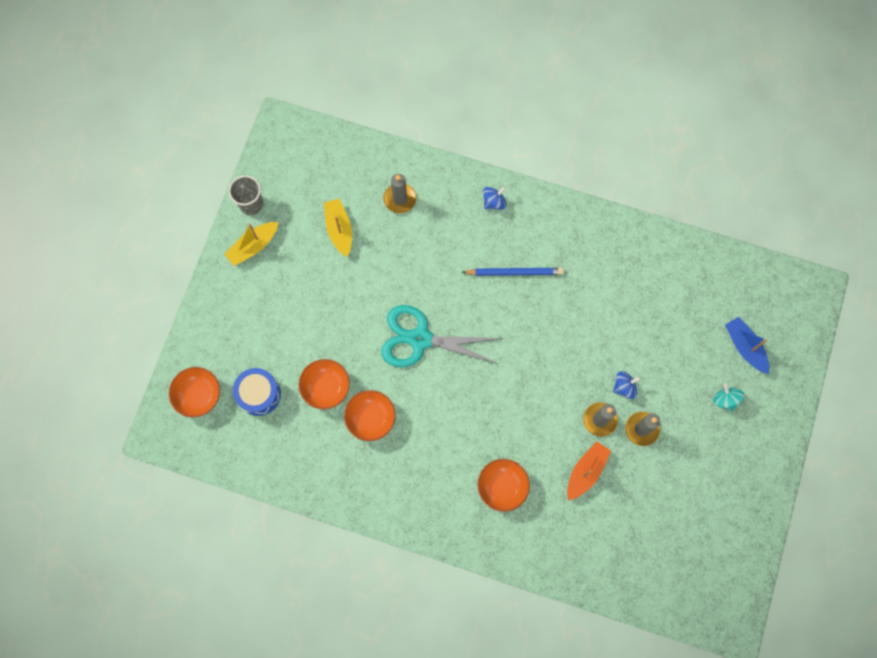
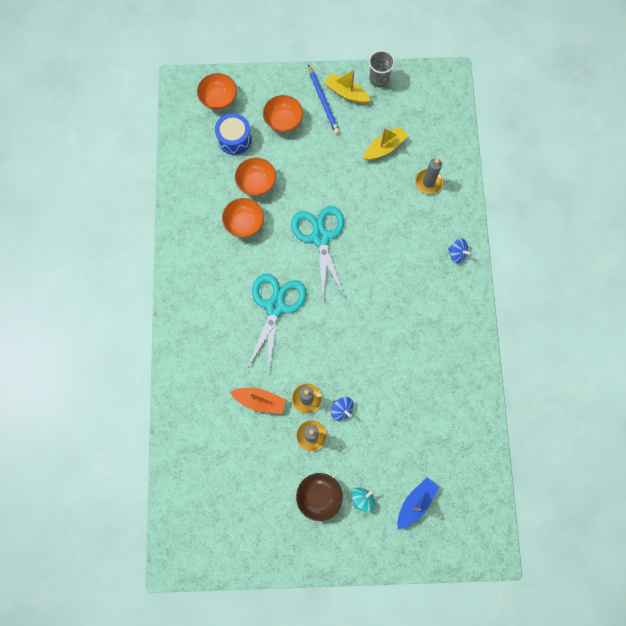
camera: 70 degrees right, 0 degrees up
blue pencil [462,268,564,276] -> blue pencil moved to [308,64,340,134]
orange bowl [477,459,530,512] -> orange bowl moved to [263,95,303,133]
none -> turquoise scissors [247,273,307,372]
none -> brown bowl [296,473,343,521]

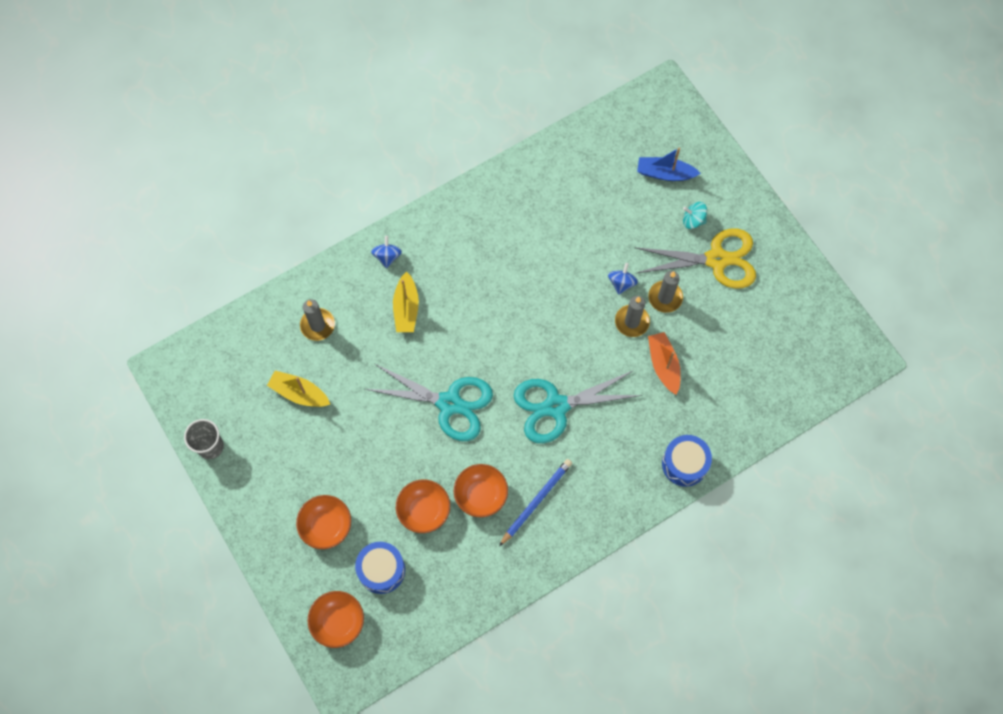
camera: 120 degrees left, 5 degrees down
turquoise scissors [291,206,345,298] -> turquoise scissors turned 120 degrees counterclockwise [365,364,493,441]
brown bowl [296,473,343,521] -> yellow scissors [634,229,756,289]
blue pencil [308,64,340,134] -> blue pencil moved to [499,459,572,546]
yellow boat [324,70,371,103] -> yellow boat moved to [393,271,419,332]
none -> blue drum [662,435,712,487]

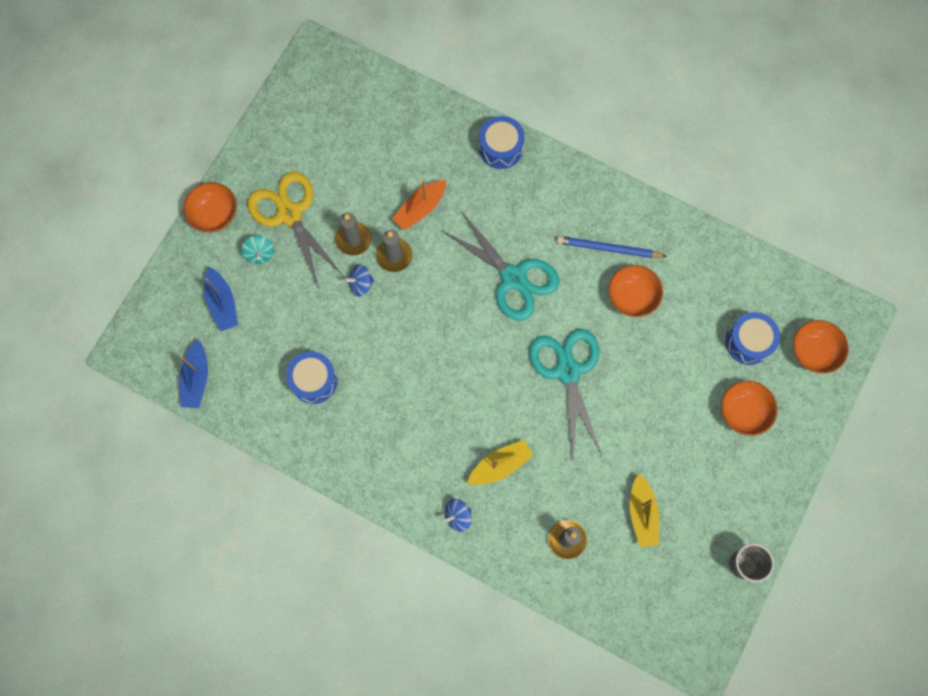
camera: 120 degrees left, 5 degrees up
orange bowl [396,480,450,533] -> orange bowl moved to [183,182,237,232]
none -> blue boat [180,339,208,408]
none -> blue drum [286,351,338,404]

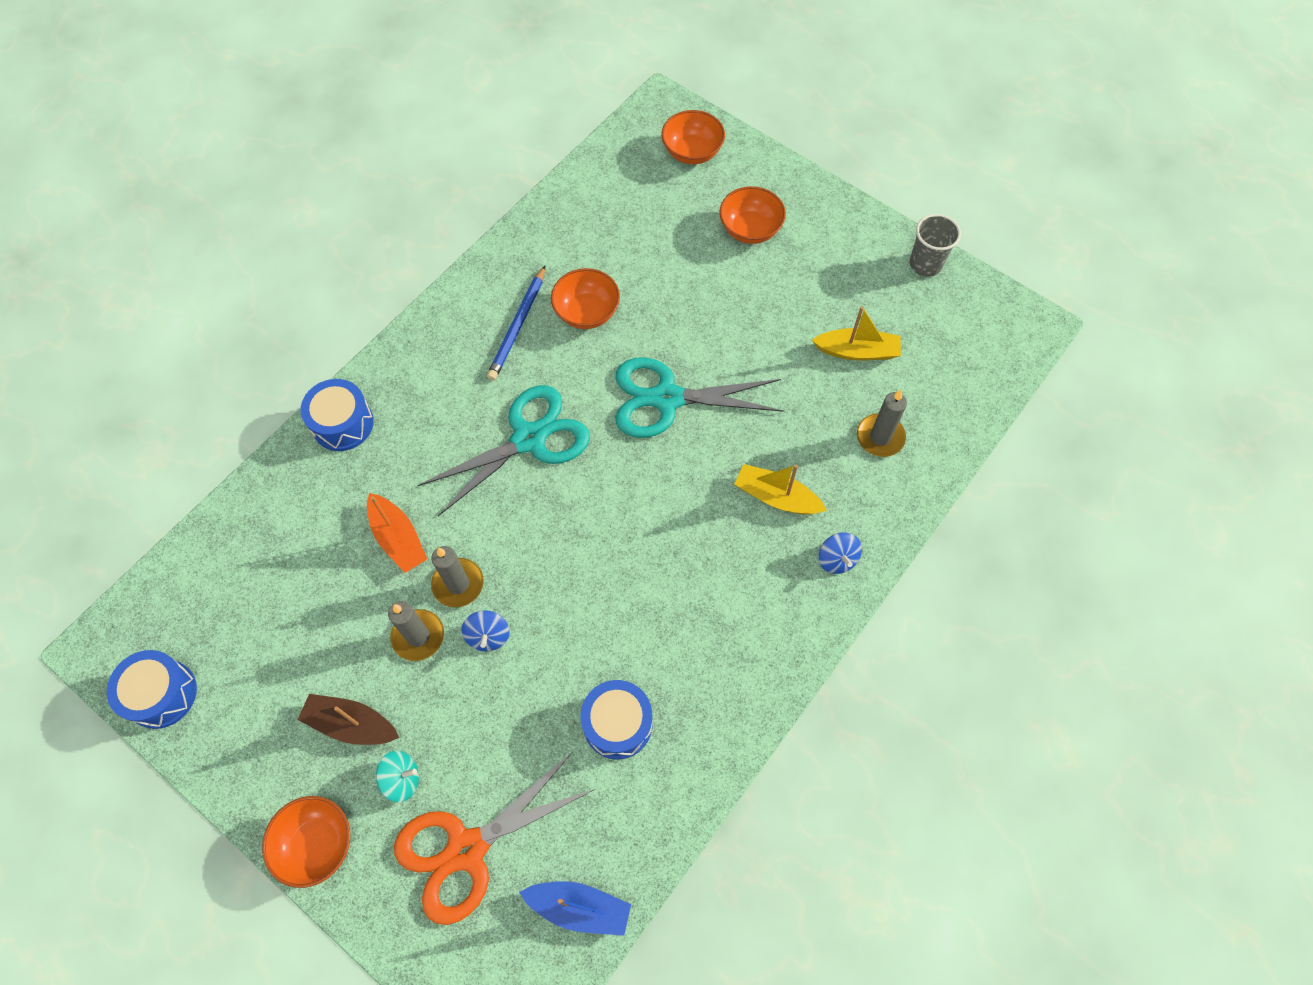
camera: 80 degrees left, 10 degrees down
blue boat [204,267,238,331] -> orange scissors [394,752,595,925]
yellow scissors [247,172,343,289] -> brown boat [298,694,399,745]
yellow boat [467,440,534,485] -> yellow boat turned 45 degrees counterclockwise [734,464,827,515]
blue drum [725,312,780,365] -> blue drum moved to [107,650,197,729]

